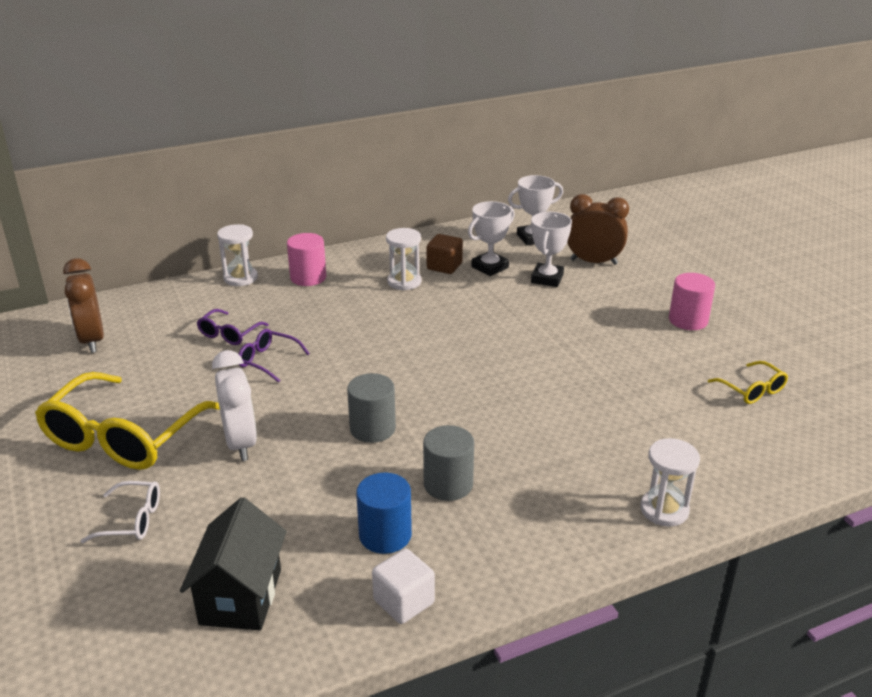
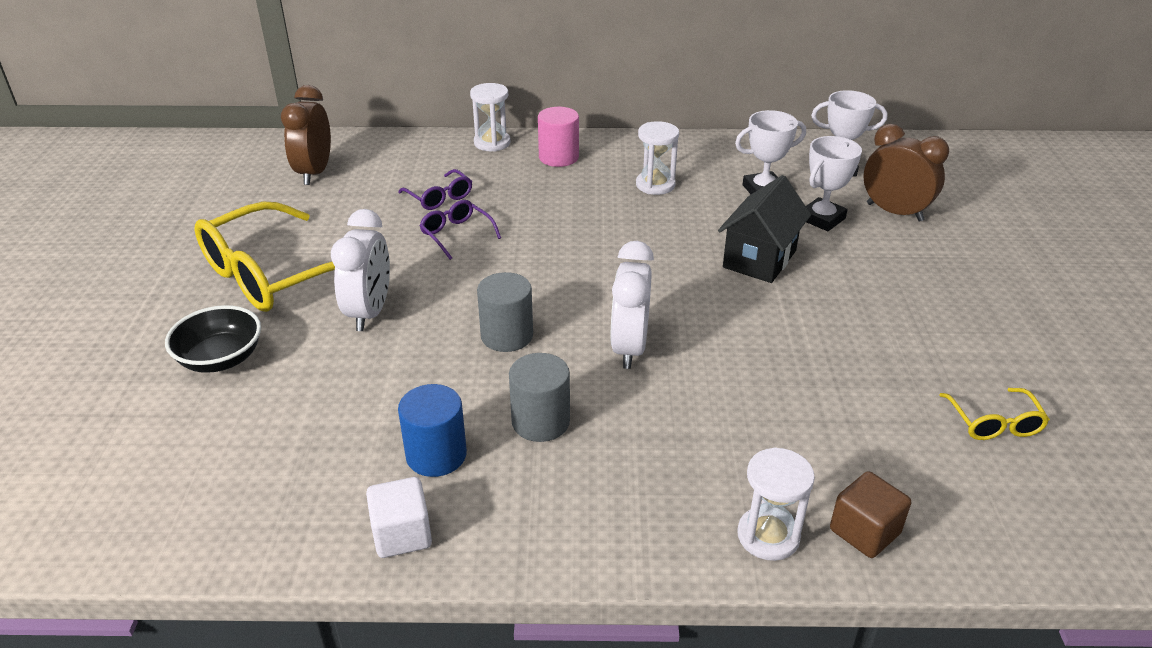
camera: 25 degrees right, 5 degrees up
white glasses [80,481,160,543] -> black bowl [165,305,261,373]
black house [180,497,286,631] -> black house moved to [718,175,811,283]
purple glasses [197,309,269,345] -> purple glasses turned 90 degrees counterclockwise [398,169,472,210]
brown cube [427,234,463,274] -> brown cube moved to [830,471,911,558]
pink cylinder [669,273,715,330] -> none
none -> white clock [610,241,654,369]

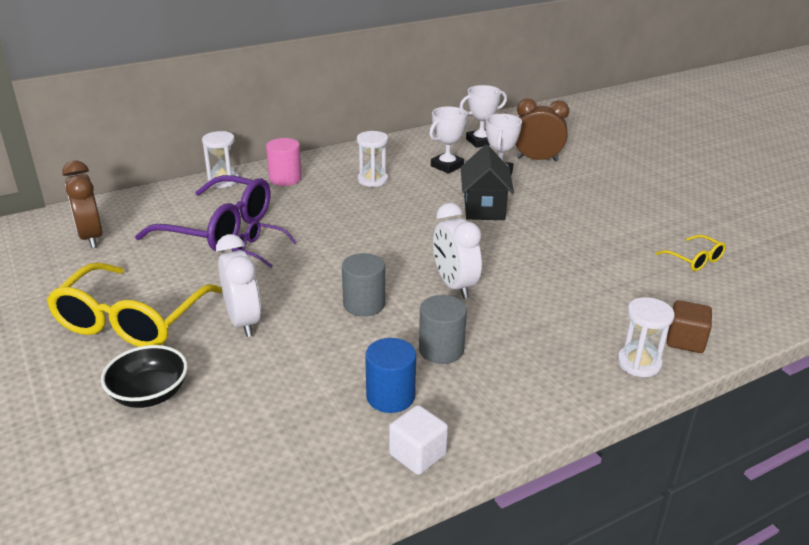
camera: 30 degrees left, 5 degrees down
purple glasses [398,169,472,210] -> purple glasses [135,175,270,252], size x2.18

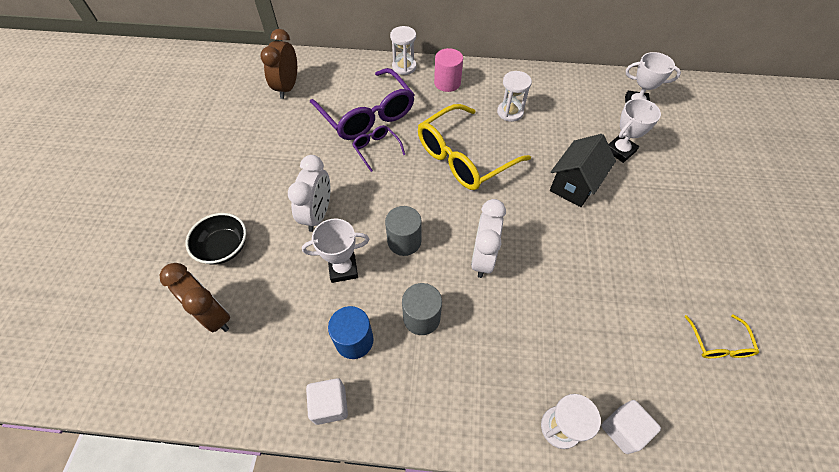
camera: 35 degrees right, 25 degrees up
yellow glasses [47,262,222,347] -> yellow glasses moved to [418,104,531,190]
white trophy [429,106,468,173] -> white trophy moved to [302,218,369,283]
brown clock [515,99,569,161] -> brown clock moved to [159,263,230,332]
brown cube [667,300,712,353] -> white cube [601,400,661,454]

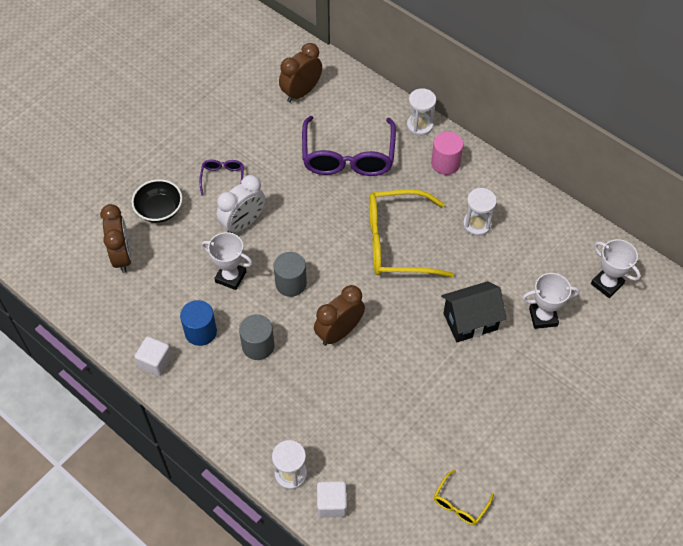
camera: 35 degrees right, 0 degrees up
purple glasses [352,125,405,172] -> purple glasses moved to [199,160,243,196]
white clock [471,199,506,278] -> brown clock [314,285,365,346]

